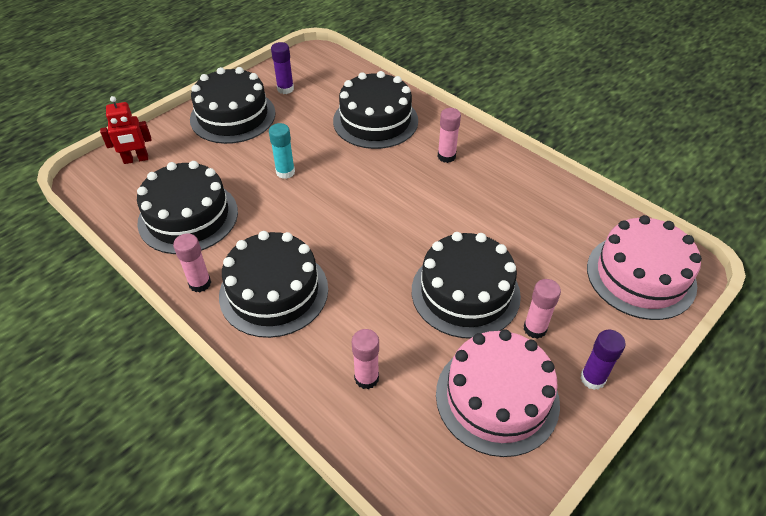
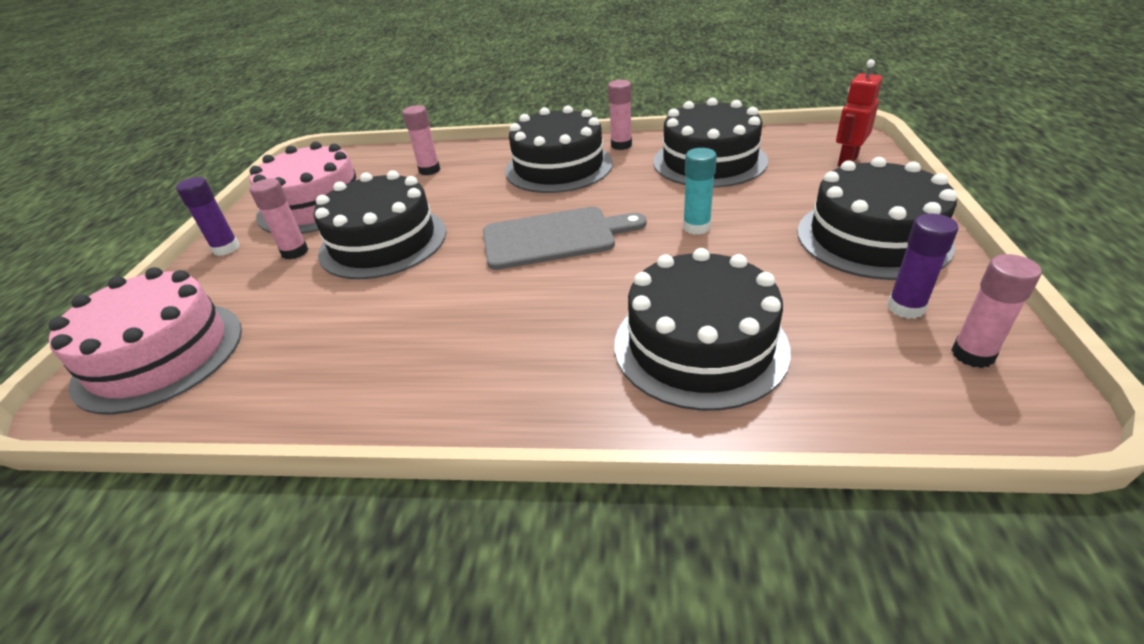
camera: 145 degrees right, 10 degrees down
pink glue stick [437,108,461,163] -> pink glue stick moved to [951,254,1042,368]
none -> grey cutting board [483,207,646,270]

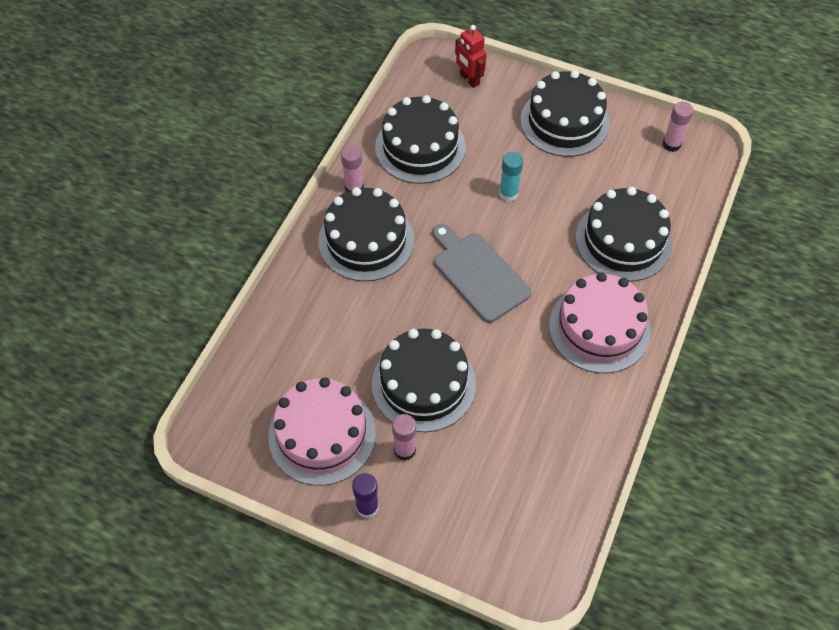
camera: 75 degrees left, 20 degrees up
pink cake [49,267,242,415] -> pink cake moved to [549,272,651,373]
pink glue stick [403,105,440,175] -> none
grey cutting board [483,207,646,270] -> grey cutting board turned 45 degrees counterclockwise [433,224,532,323]
purple glue stick [887,213,958,319] -> none

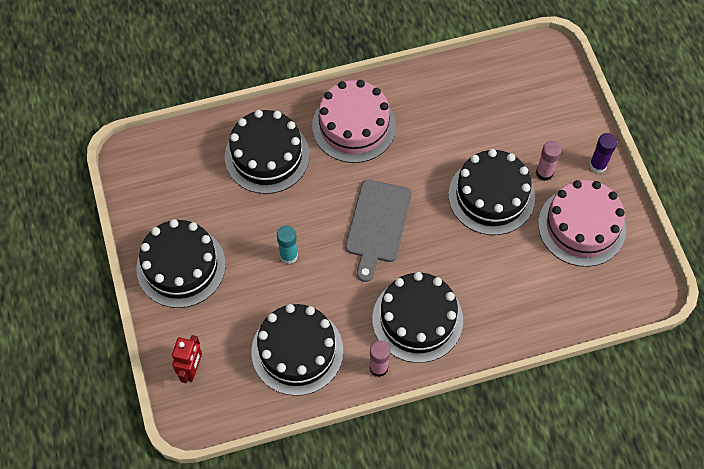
camera: 130 degrees left, 5 degrees up
pink glue stick [662,102,694,152] -> none

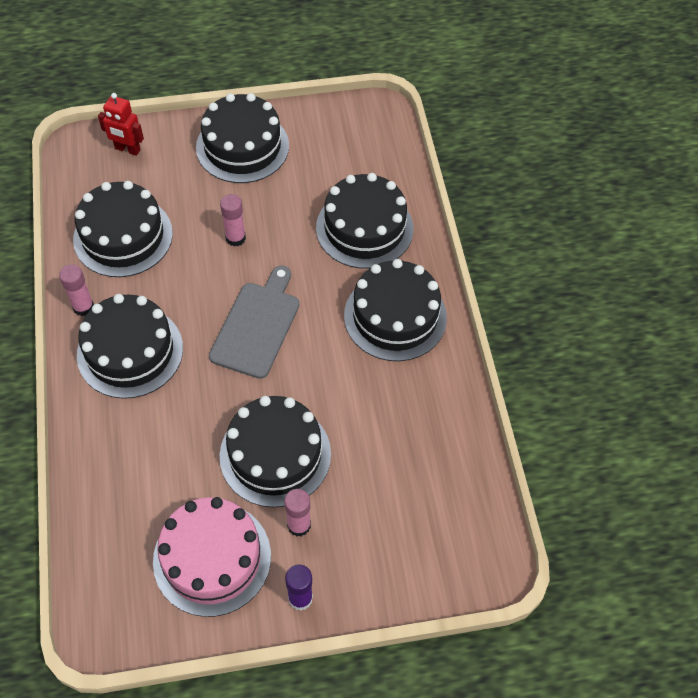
camera: 95 degrees right, 5 degrees down
turquoise glue stick [277,226,298,264] -> pink glue stick [220,194,246,246]
pink cake [312,80,396,163] -> black cake [344,259,447,361]
grey cutting board [345,180,412,282] -> grey cutting board turned 90 degrees clockwise [209,266,300,379]

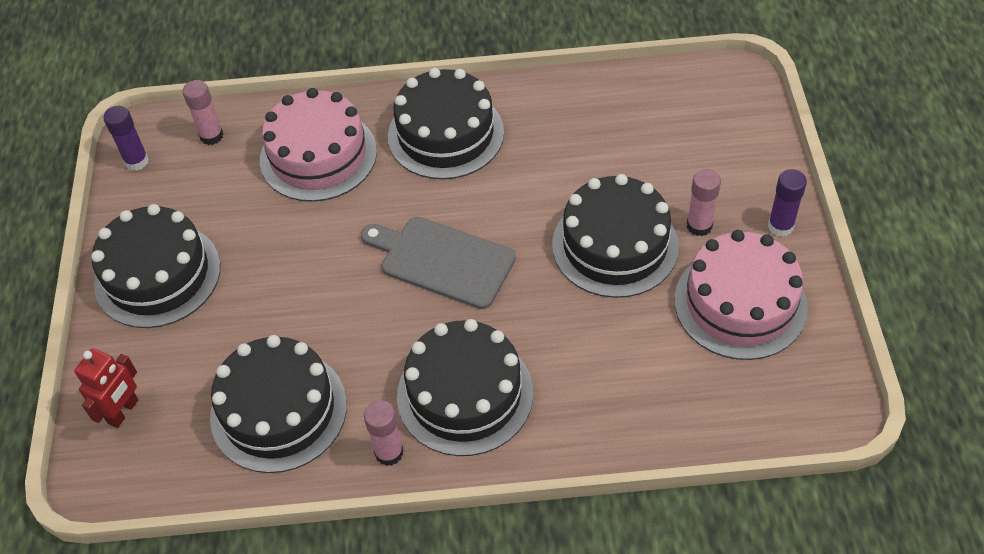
camera: 80 degrees left, 5 degrees down
pink glue stick [220,194,246,246] -> pink glue stick moved to [182,80,223,145]
black cake [316,173,414,269] -> pink cake [260,88,377,202]
none -> purple glue stick [103,106,149,171]

